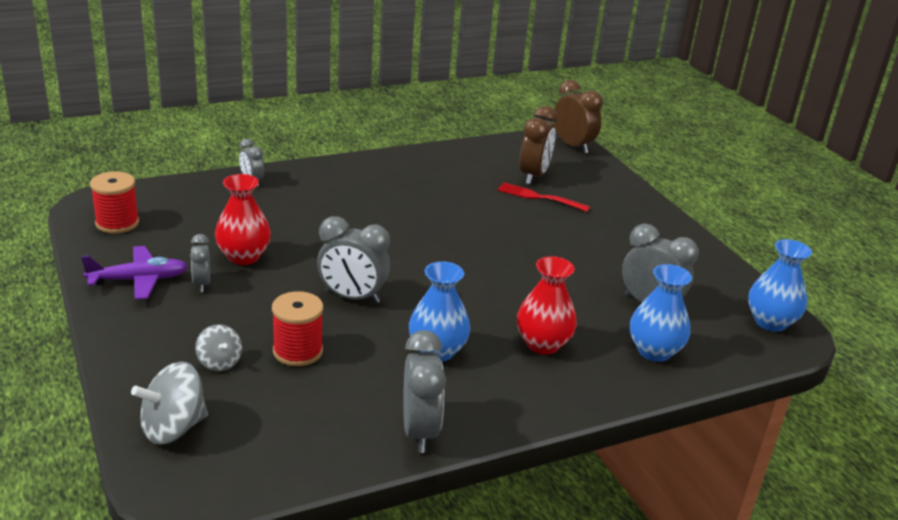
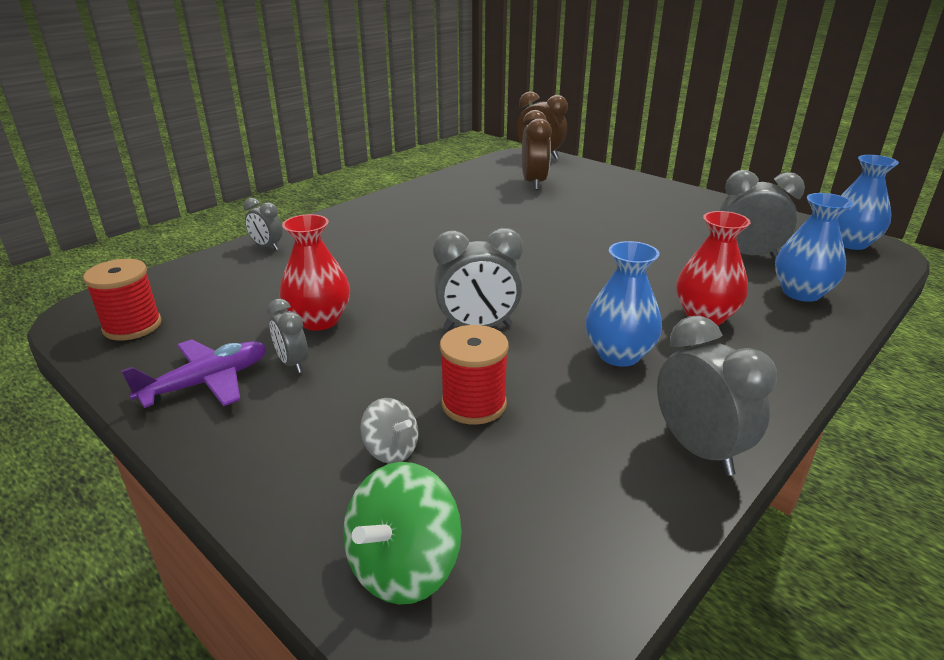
camera: 20 degrees left, 0 degrees up
grey spinning top [131,361,208,445] -> green spinning top [343,462,462,605]
red fork [498,183,590,212] -> none

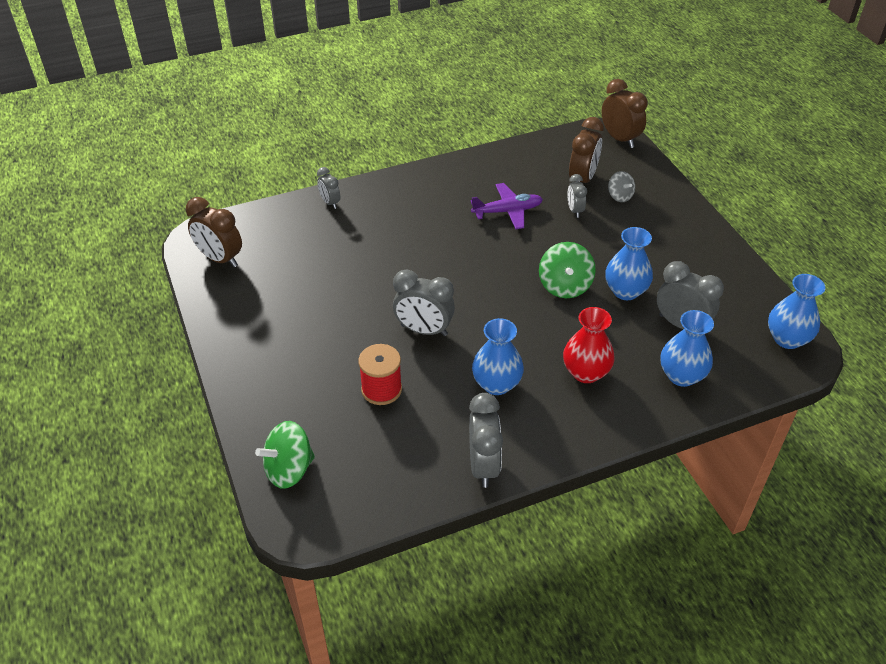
camera: 25 degrees right, 15 degrees up
red spool [83,259,162,340] -> brown clock [186,197,242,267]
purple plane [121,339,267,408] -> purple plane moved to [471,183,543,230]
grey clock [267,299,308,373] -> grey clock moved to [567,174,587,218]
red vase [280,214,350,331] -> none
grey spinning top [360,398,419,464] -> grey spinning top moved to [608,171,635,202]
none -> green spinning top [539,242,596,298]
none -> blue vase [605,227,653,300]

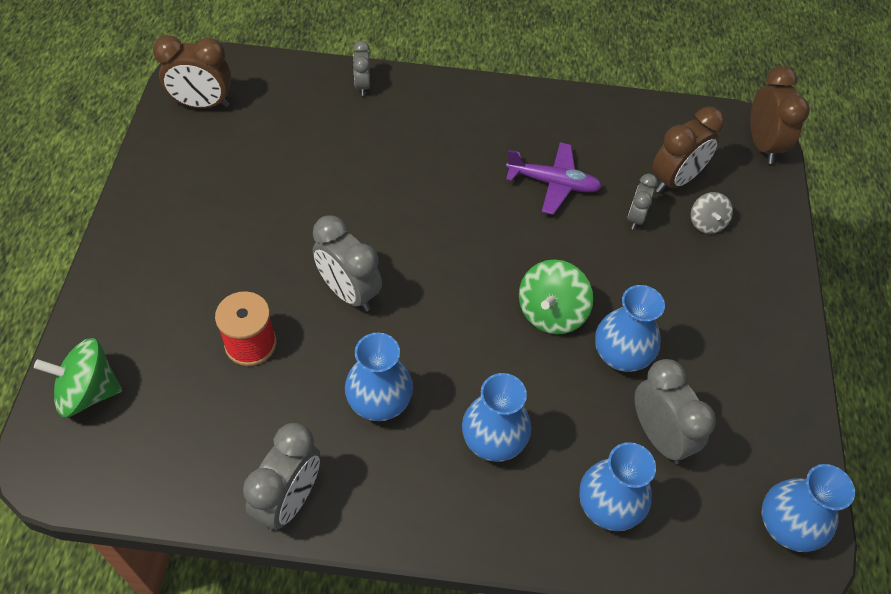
camera: 25 degrees right, 10 degrees up
brown clock [186,197,242,267] -> brown clock turned 60 degrees counterclockwise [153,35,231,109]
red vase [563,307,615,383] -> blue vase [462,373,531,462]

